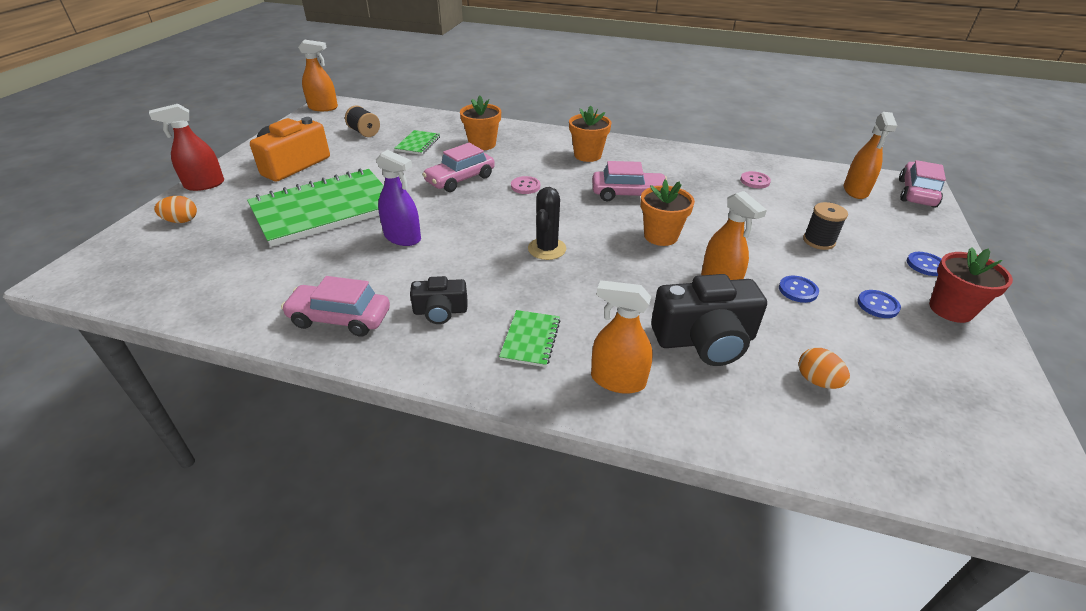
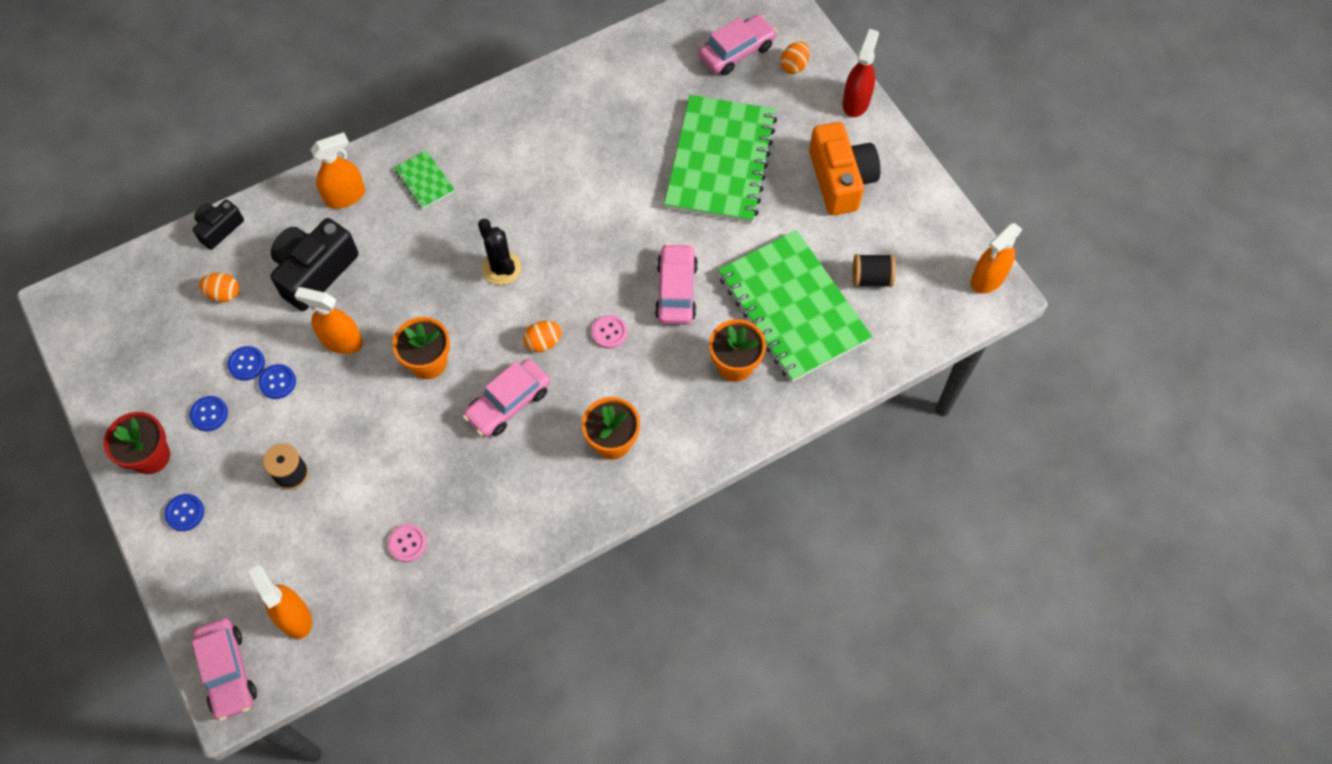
camera: 135 degrees right, 25 degrees up
pink car [281,276,390,337] -> pink car moved to [699,15,777,75]
purple spray bottle [376,150,421,246] -> none
green notebook [394,130,440,155] -> green notebook [718,230,872,382], size x2.37
black camera [410,276,468,324] -> black camera moved to [193,199,244,250]
none -> blue button [227,346,265,381]
none -> orange egg [523,321,562,352]

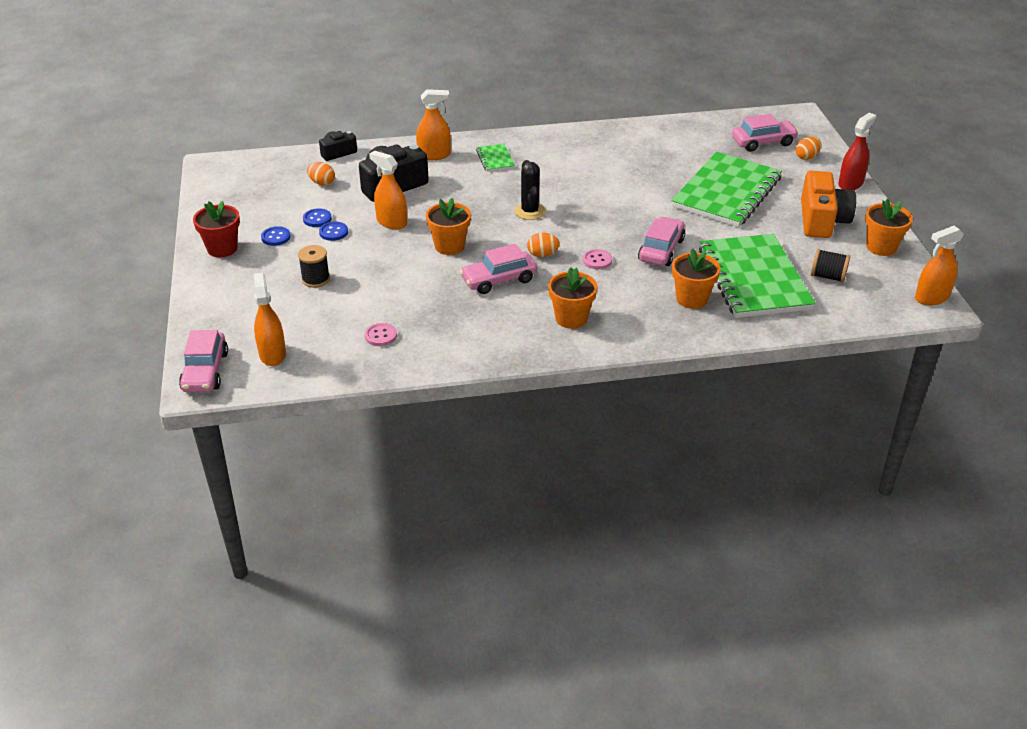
camera: 20 degrees right, 25 degrees down
blue button [164,494,204,531] -> none
none -> orange flower pot [865,199,913,256]

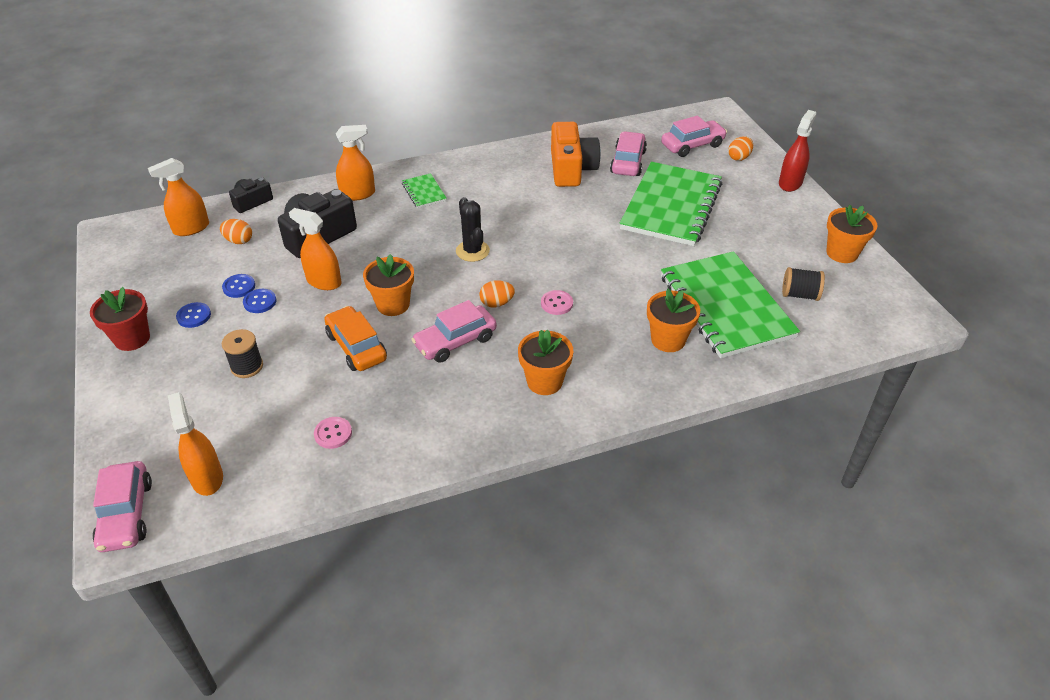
camera: 10 degrees left, 5 degrees up
pink car [638,217,685,266] -> pink car moved to [610,131,647,176]
orange camera [801,171,856,238] -> orange camera moved to [551,122,601,187]
orange spray bottle [915,226,964,305] -> orange spray bottle moved to [148,158,209,236]
none -> orange car [324,306,387,371]

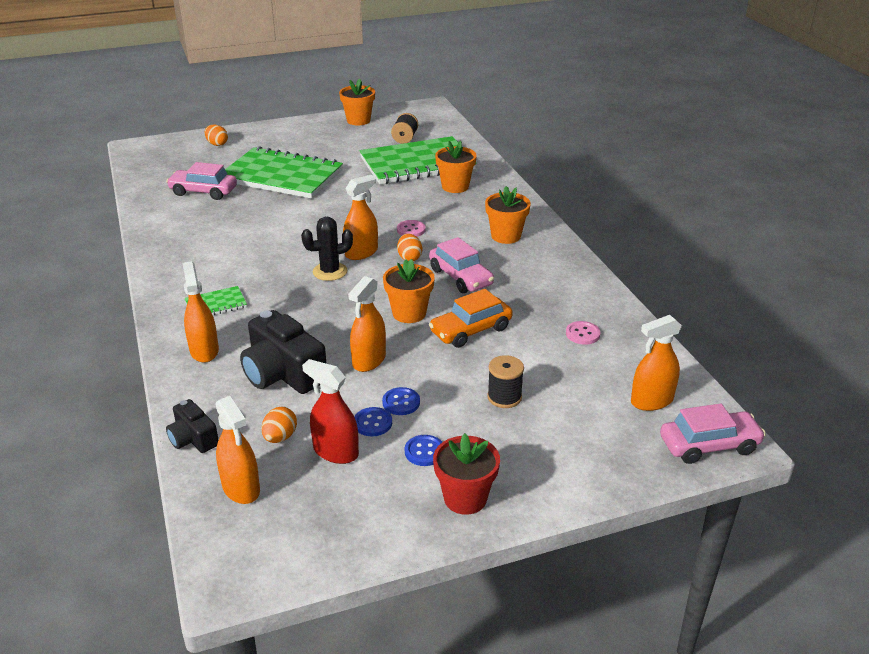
camera: 90 degrees left, 10 degrees down
orange camera [551,122,601,187] -> none
pink car [661,116,727,157] -> none
red spray bottle [779,110,816,192] -> red spray bottle moved to [302,359,359,464]
none -> orange spray bottle [343,175,378,260]

